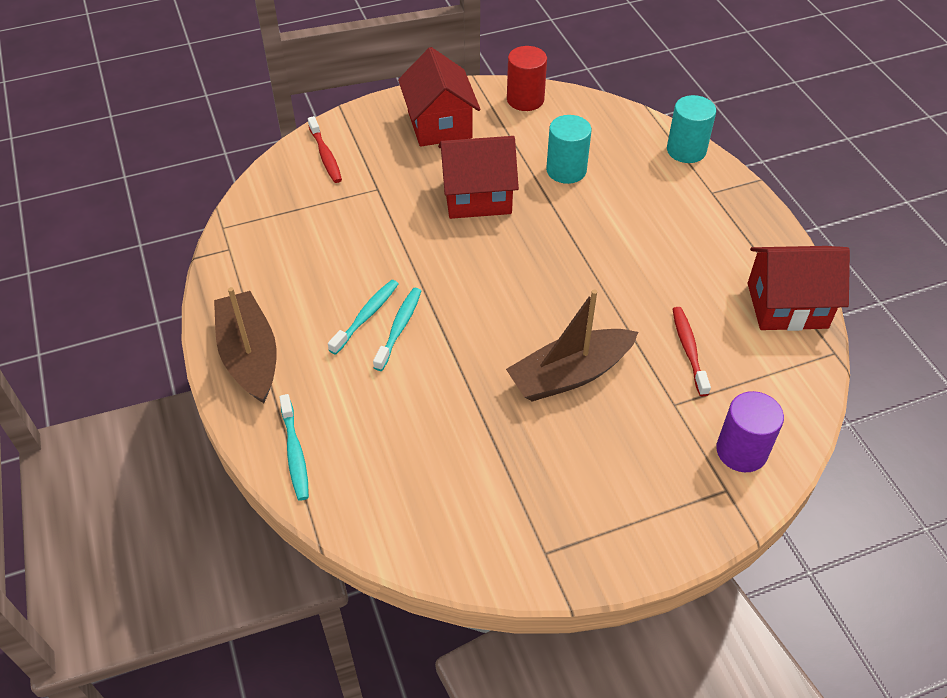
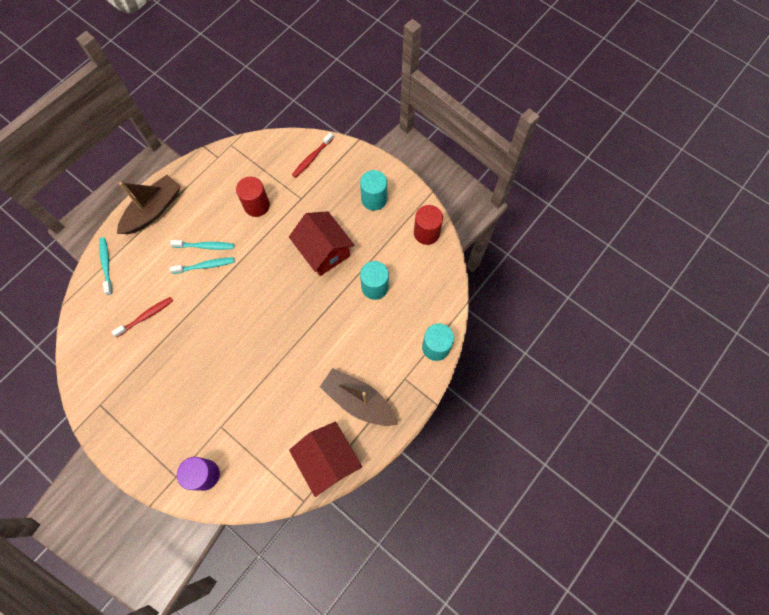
camera: 60 degrees right, 20 degrees up
turquoise toothbrush [279,394,309,501] -> turquoise toothbrush turned 120 degrees clockwise [99,237,112,295]
red house [398,47,481,147] -> turquoise cylinder [360,170,387,211]
brown boat [506,289,638,401] -> brown boat moved to [320,368,398,426]
red toothbrush [672,307,711,396] -> red toothbrush moved to [111,297,173,337]
none -> red cylinder [236,177,270,217]

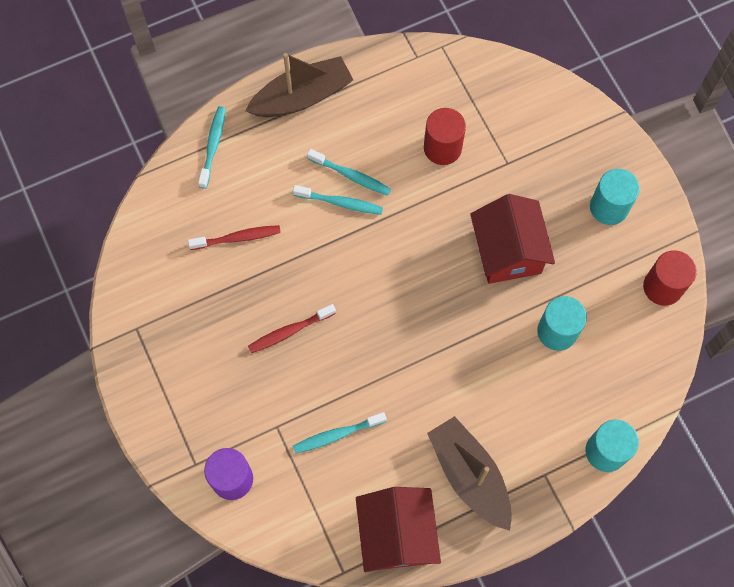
camera: 25 degrees right, 0 degrees up
red toothbrush [292,132,334,178] -> red toothbrush moved to [248,304,336,353]
none -> turquoise toothbrush [293,412,387,454]

